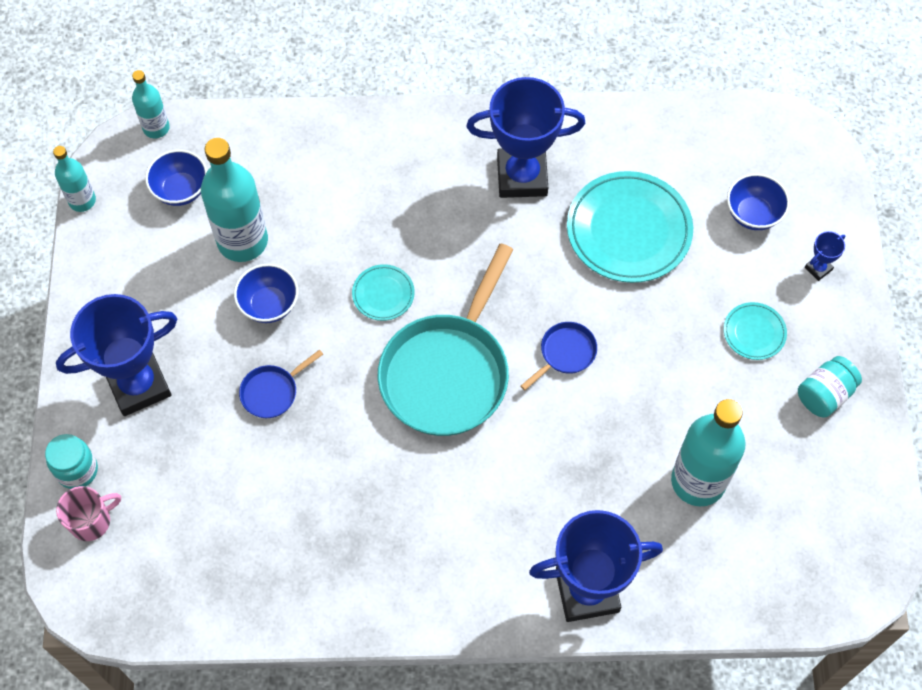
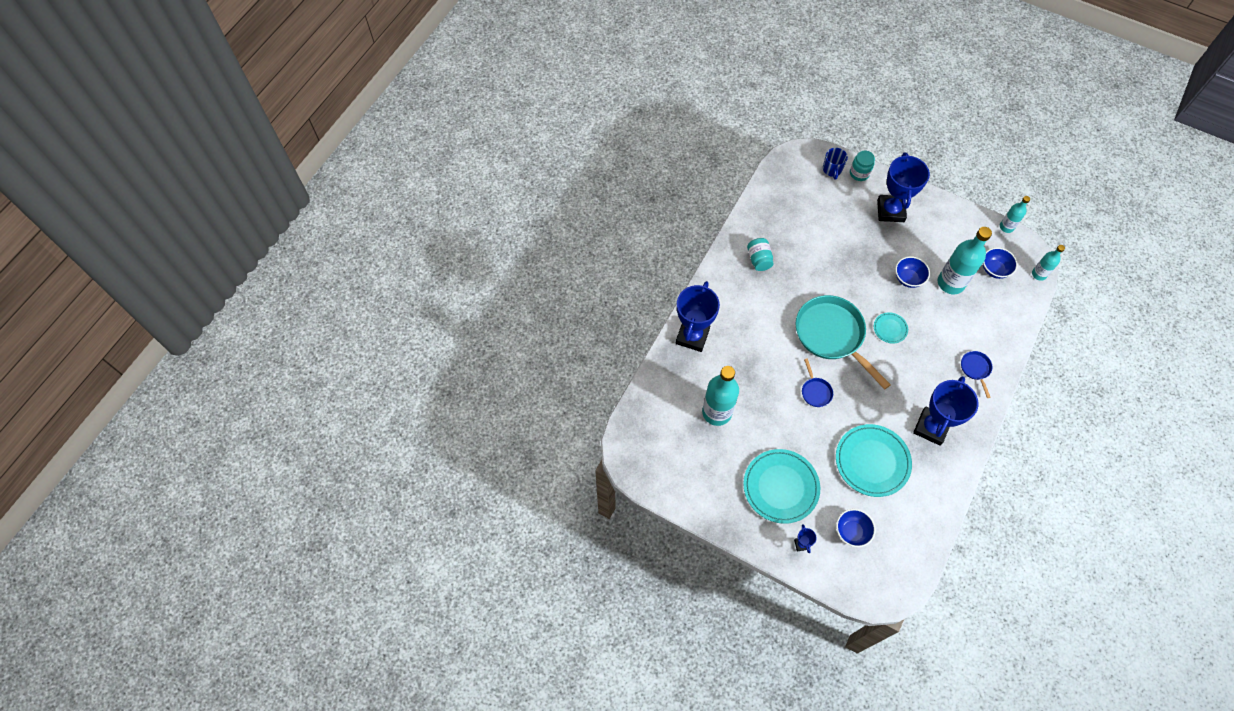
camera: 120 degrees right, 0 degrees up
pink mug [56,486,121,541] -> blue mug [823,148,848,180]
blue pan [239,349,323,418] -> blue pan moved to [961,351,992,398]
turquoise plate [723,302,787,360] -> turquoise plate [743,449,820,524], size x2.05
turquoise jar [798,356,862,417] -> turquoise jar moved to [747,238,774,271]

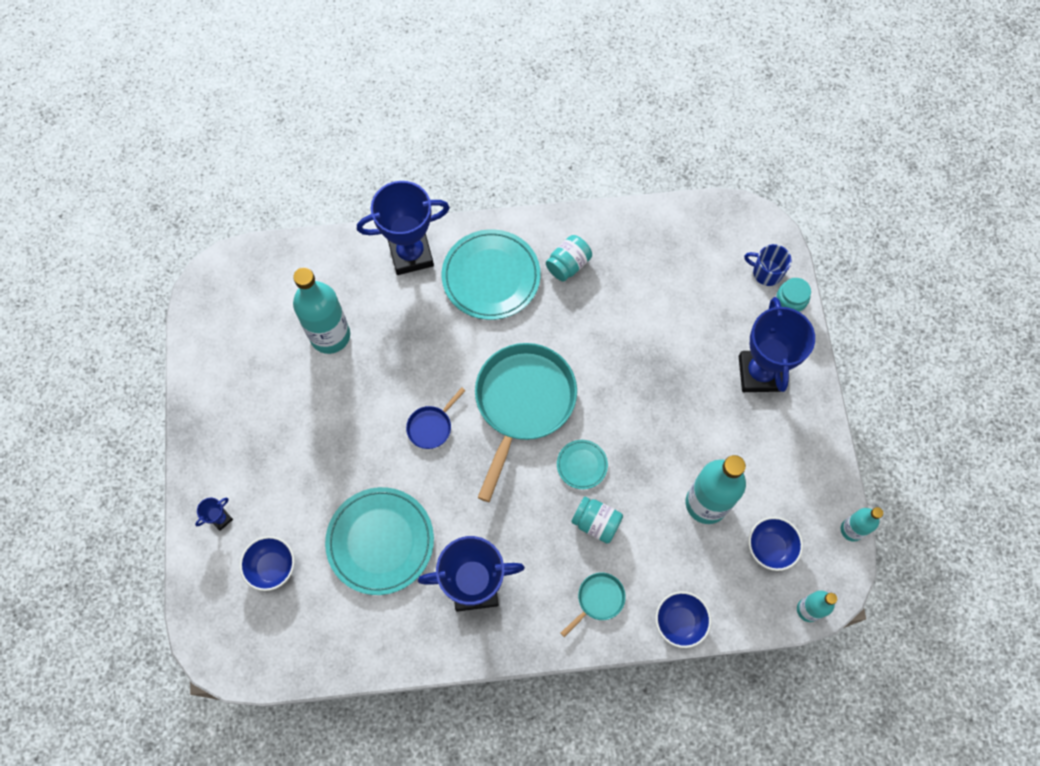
camera: 55 degrees right, 5 degrees up
turquoise plate [743,449,820,524] -> turquoise plate moved to [442,229,541,320]
blue mug [823,148,848,180] -> blue mug turned 60 degrees clockwise [744,244,792,286]
blue trophy [877,153,930,222] -> blue trophy turned 60 degrees counterclockwise [739,297,815,392]
blue bowl [895,256,930,288] -> blue bowl moved to [656,591,711,648]
blue pan [961,351,992,398] -> turquoise pan [561,573,626,637]
none -> turquoise jar [571,497,623,544]

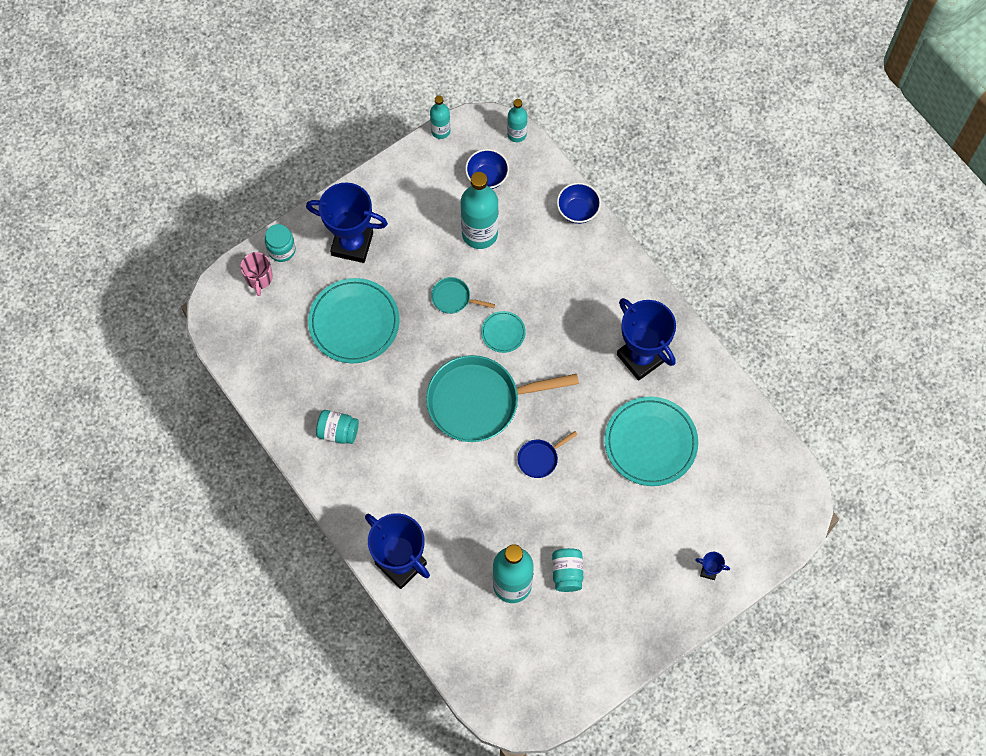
camera: 120 degrees left, 0 degrees up
blue bowl [240,536,295,591] -> none
blue pan [406,387,466,449] -> blue pan turned 135 degrees clockwise [517,431,578,478]
turquoise plate [442,229,541,320] -> turquoise plate moved to [308,278,400,363]
turquoise pan [561,573,626,637] -> turquoise pan moved to [431,277,495,314]
turquoise jar [571,497,623,544] -> turquoise jar moved to [552,548,583,592]
blue trophy [739,297,815,392] -> blue trophy turned 45 degrees clockwise [306,182,388,263]
blue mug [744,244,792,286] -> pink mug [240,252,273,296]

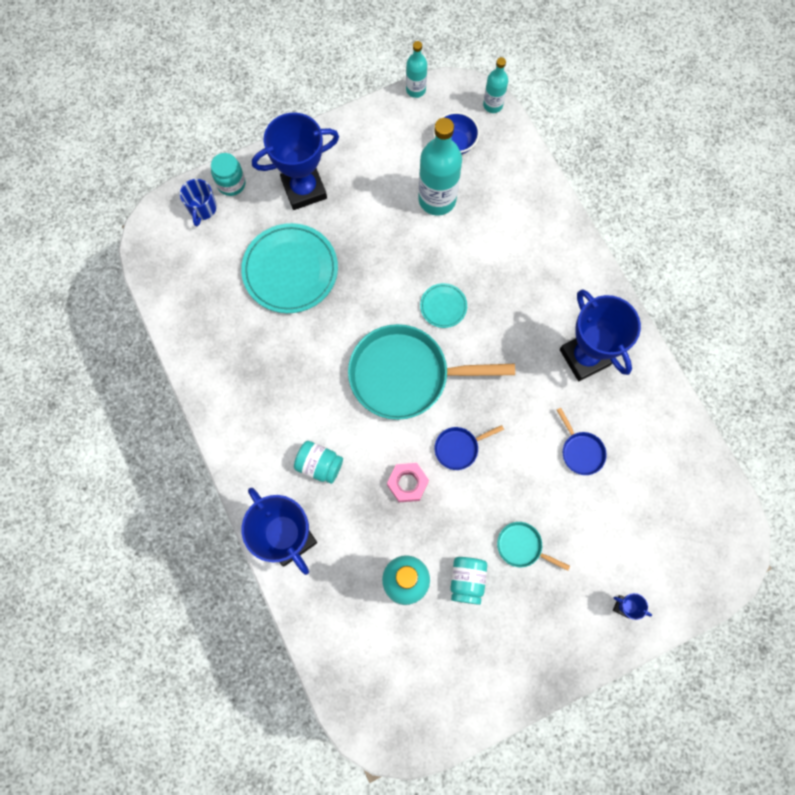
camera: 10 degrees right, 5 degrees up
pink mug [240,252,273,296] -> blue mug [180,179,217,226]
blue trophy [306,182,388,263] -> blue trophy turned 45 degrees counterclockwise [252,113,339,210]
turquoise jar [316,410,359,444] -> turquoise jar moved to [294,441,343,484]
turquoise pan [431,277,495,314] -> turquoise pan moved to [497,522,570,571]
blue bowl [557,182,601,224] -> none
turquoise plate [605,397,698,486] -> blue pan [557,408,607,475]
none -> pink nut [387,463,429,502]

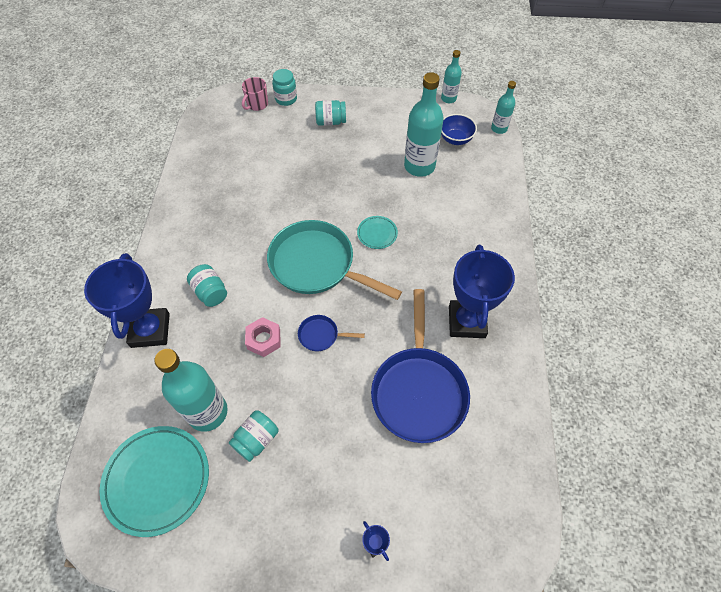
camera: 30 degrees right, 15 degrees down
blue mug [180,179,217,226] -> pink mug [242,77,268,111]
turquoise plate [241,223,338,313] -> turquoise plate moved to [100,426,209,537]
blue trophy [252,113,339,210] -> turquoise jar [315,100,346,126]
turquoise pan [497,522,570,571] -> none
blue pan [557,408,607,475] -> blue pan [371,289,470,443], size x2.29

